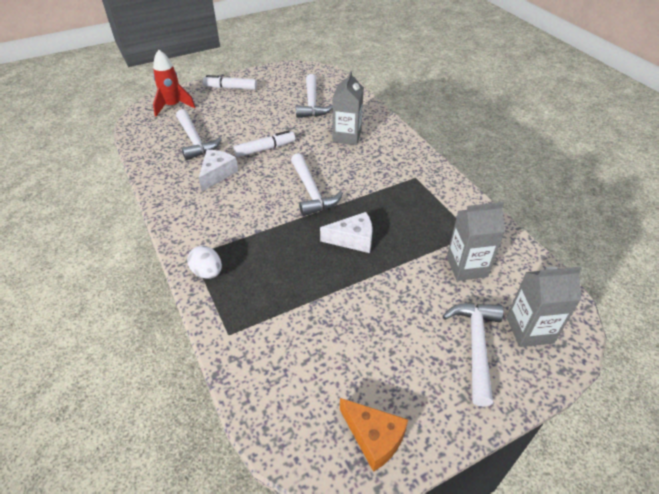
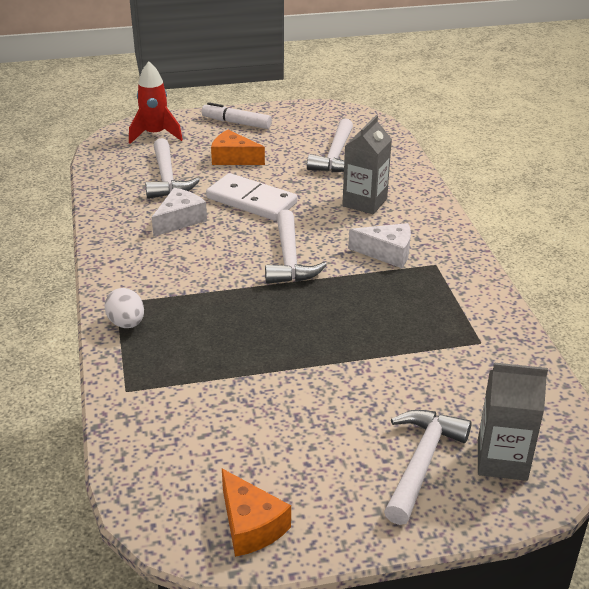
camera: 15 degrees right, 10 degrees down
white marker [234,130,295,157] -> white domino [206,173,297,221]
white cheese [320,212,372,253] -> white cheese moved to [348,223,411,268]
grey carton [447,202,505,281] -> none
none -> orange cheese [211,130,265,165]

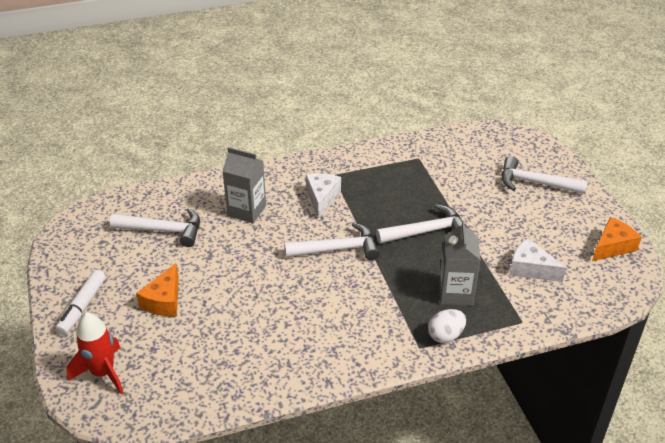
camera: 95 degrees left, 5 degrees up
white hammer [145,138,200,199] -> white hammer moved to [376,204,470,244]
white cheese [152,188,207,237] -> white cheese moved to [510,239,566,282]
white domino [206,173,297,221] -> none
grey carton [478,363,548,481] -> grey carton moved to [439,221,481,306]

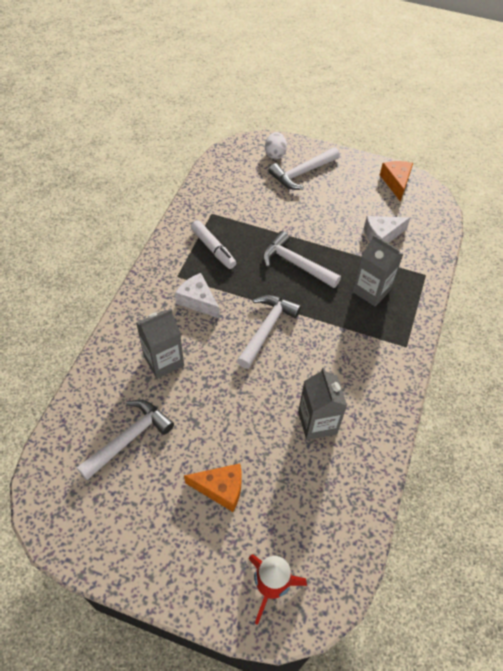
camera: 55 degrees left, 15 degrees up
white marker [55,270,106,335] -> white marker moved to [191,220,236,269]
orange cheese [136,263,179,316] -> orange cheese turned 45 degrees counterclockwise [184,463,242,512]
white hammer [376,204,470,244] -> white hammer turned 75 degrees counterclockwise [263,231,341,288]
white egg [428,309,466,343] -> white egg moved to [265,132,287,159]
none -> grey carton [298,368,347,440]

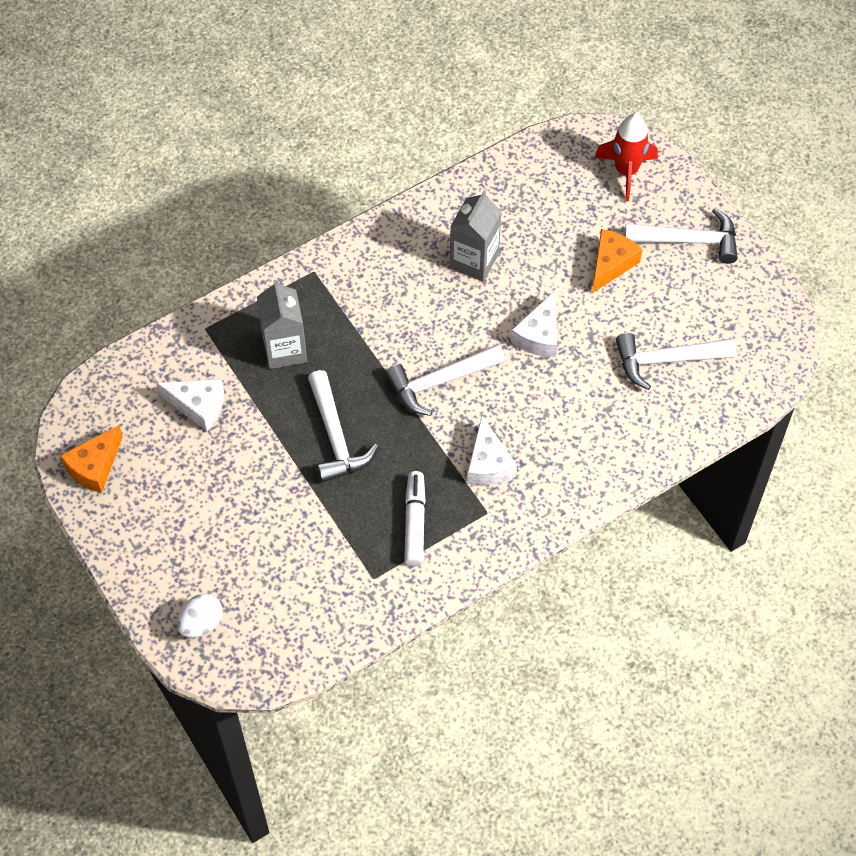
camera: 140 degrees left, 5 degrees up
grey carton [136,309,184,379] -> none
orange cheese [184,463,242,512] -> orange cheese turned 75 degrees clockwise [592,229,643,293]
white hammer [268,147,340,190] -> white hammer moved to [625,208,738,264]
none -> white cheese [511,291,557,357]

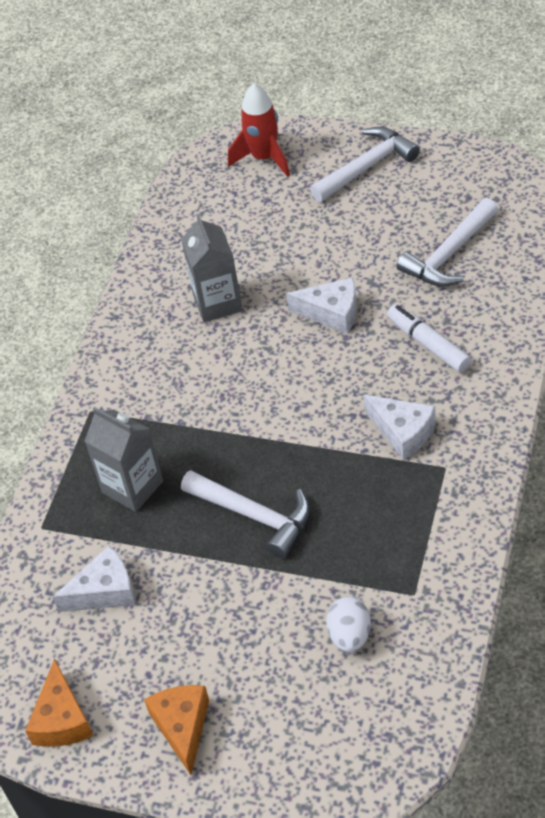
camera: 35 degrees left, 10 degrees down
white egg [177,594,222,638] -> white egg moved to [326,597,371,652]
white hammer [385,344,505,416] -> none
white marker [404,471,426,566] -> white marker moved to [387,304,472,373]
white cheese [511,291,557,357] -> white cheese turned 60 degrees counterclockwise [286,277,357,334]
orange cheese [592,229,643,293] -> orange cheese moved to [144,685,209,775]

